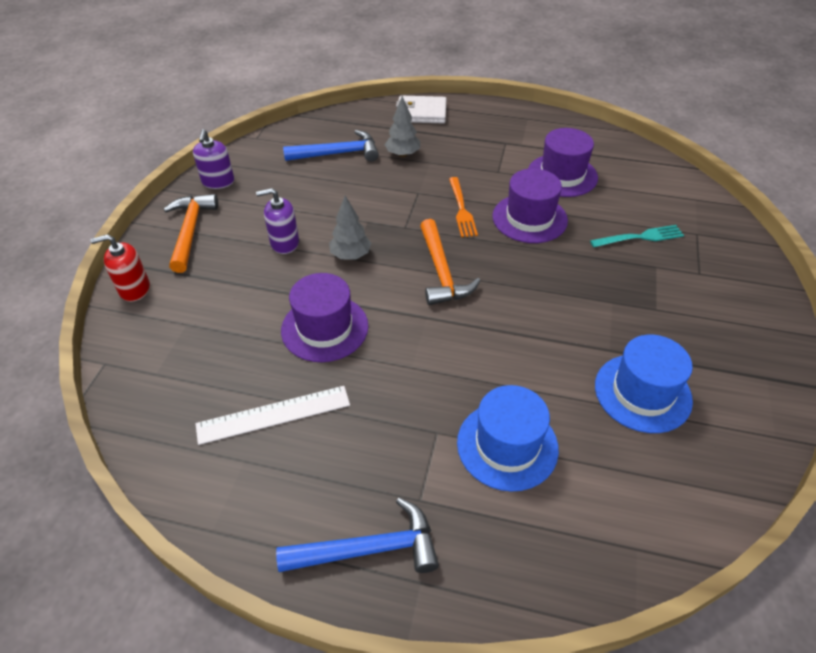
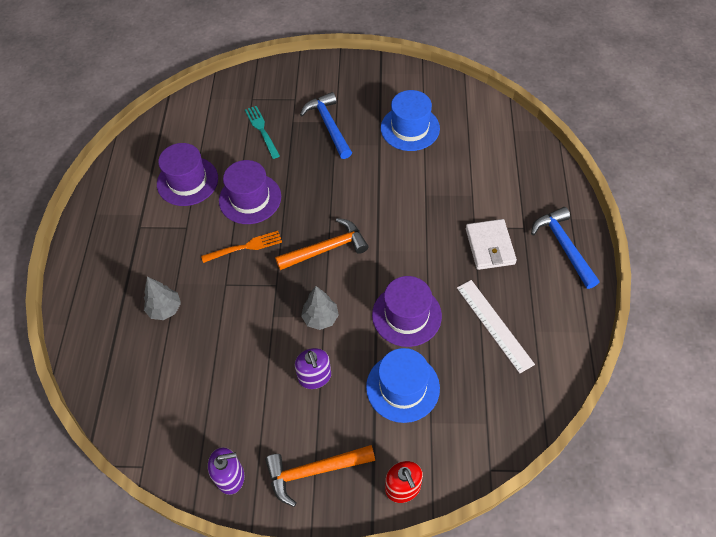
camera: 100 degrees left, 10 degrees up
blue hammer [283,130,379,161] -> blue hammer moved to [300,92,352,159]
white wallet [396,96,446,124] -> white wallet moved to [466,219,517,270]
blue hat [457,385,559,492] -> blue hat moved to [366,348,440,423]

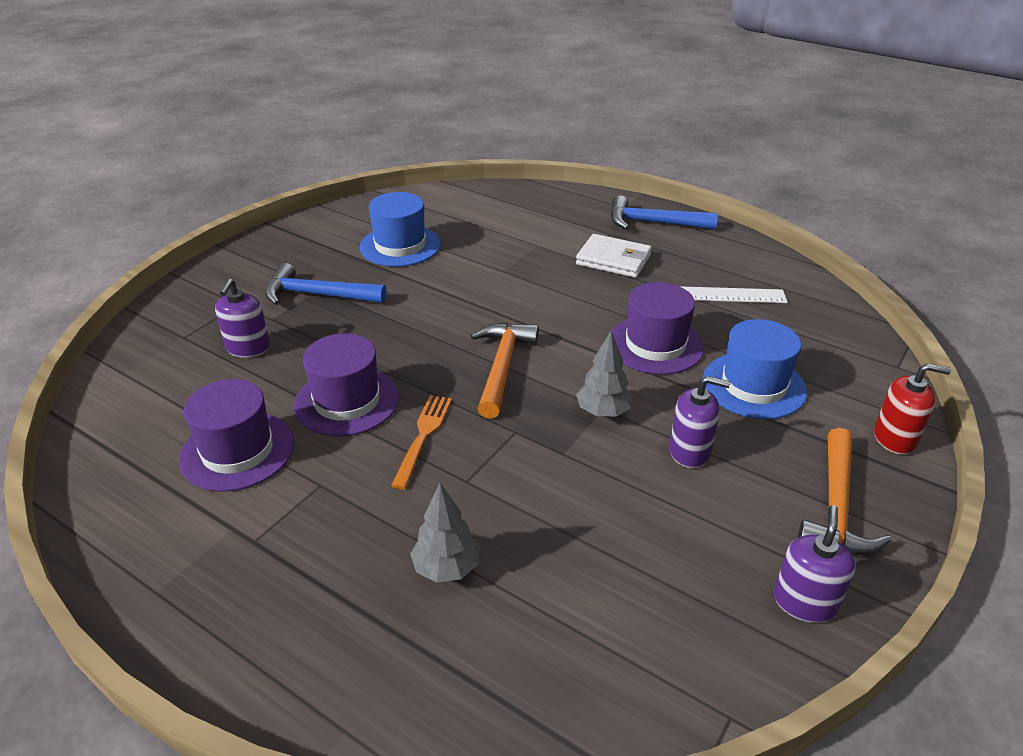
camera: 60 degrees left, 20 degrees down
turquoise fork [245,106,280,159] -> purple soap dispenser [215,278,270,358]

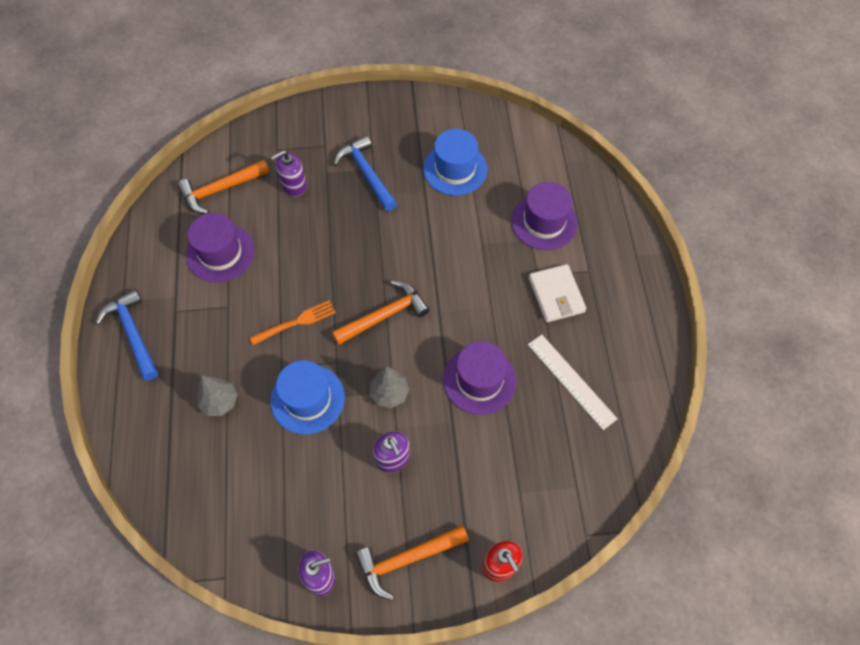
camera: 50 degrees right, 25 degrees up
purple hat [294,334,399,436] -> purple hat moved to [511,182,578,250]
blue hammer [611,195,718,230] -> blue hammer moved to [96,289,158,381]
blue hat [703,319,807,419] -> blue hat moved to [270,360,345,434]
none -> orange hammer [177,160,270,214]

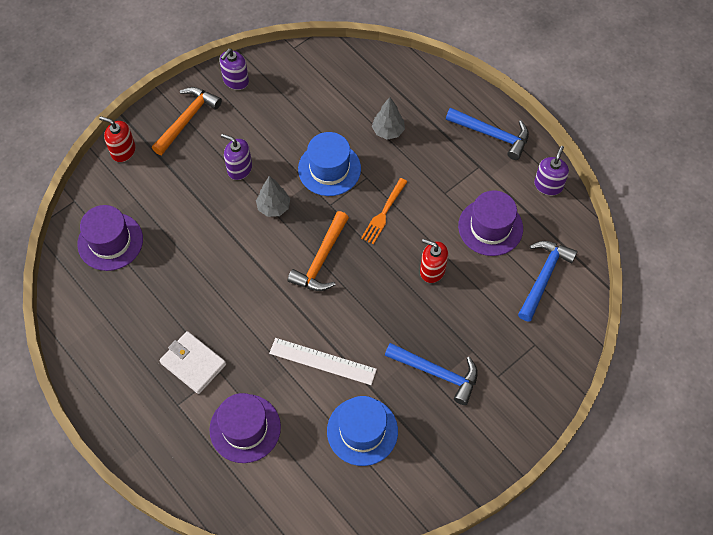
camera: 145 degrees right, 0 degrees up
orange hammer [177,160,270,214] -> blue hammer [518,241,578,322]
purple soap dispenser [271,150,307,197] -> purple soap dispenser moved to [534,146,569,195]
purple hat [443,341,517,415] -> purple hat moved to [77,205,143,271]
white ruler [528,334,618,430] -> white ruler moved to [269,338,377,385]
none -> red soap dispenser [420,239,448,283]

